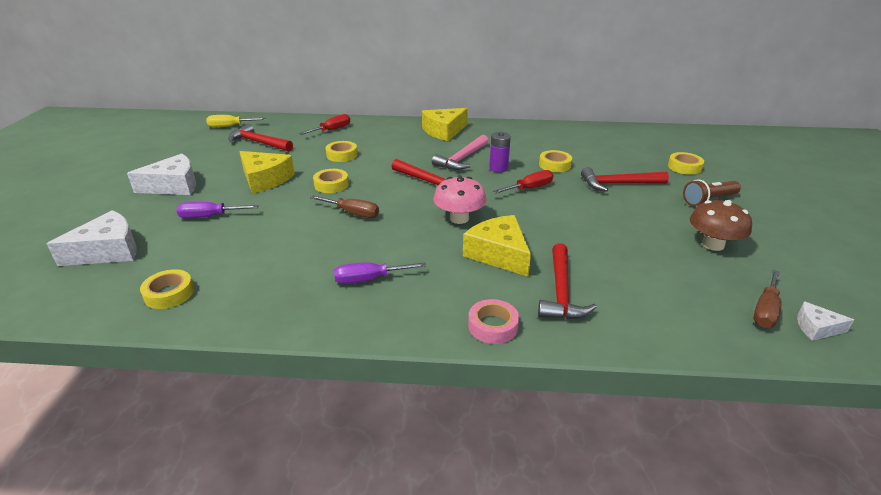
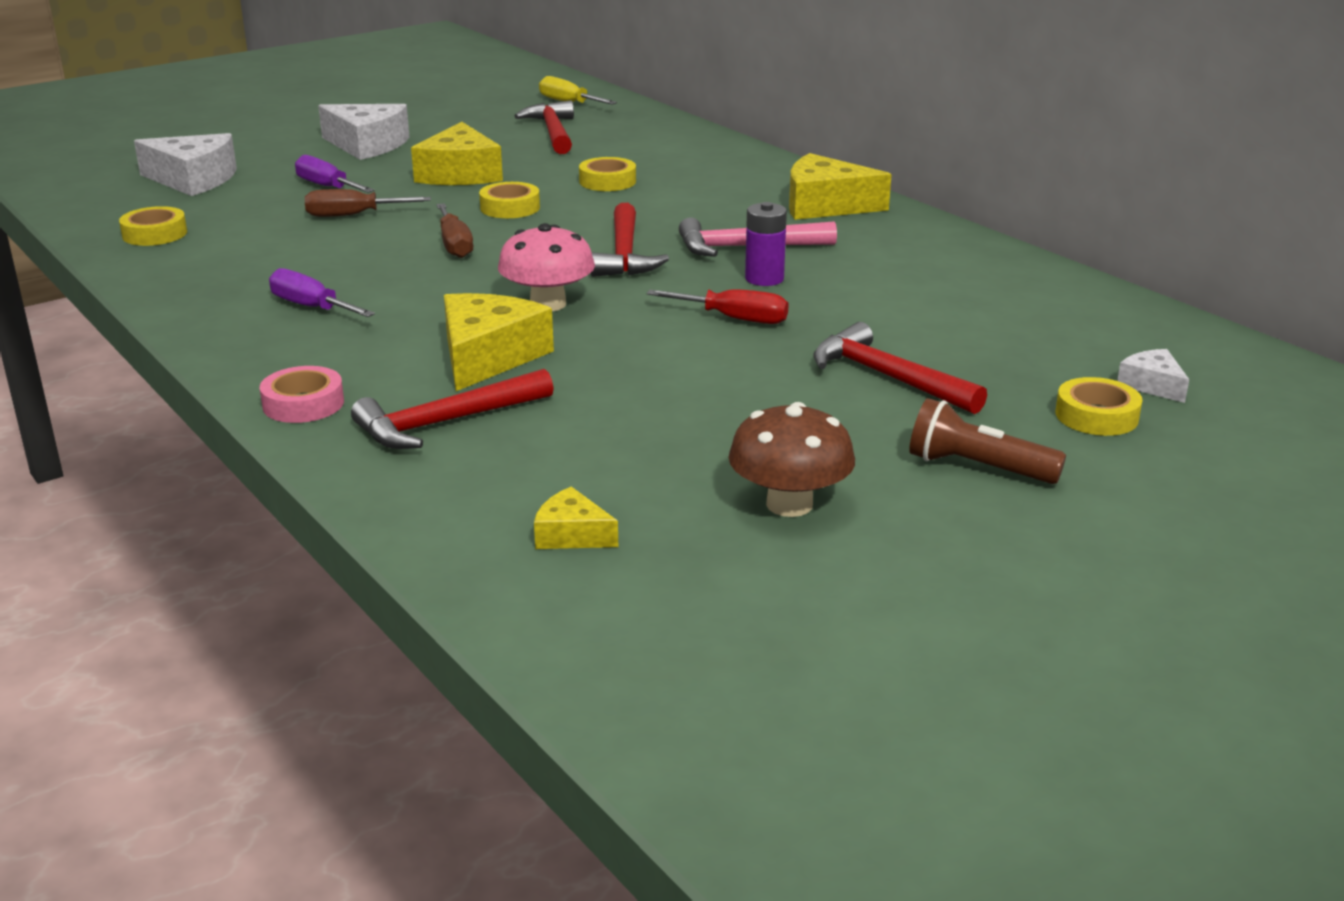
camera: 50 degrees right, 5 degrees down
red screwdriver [299,114,350,135] -> none
yellow tape [539,150,572,172] -> none
brown screwdriver [753,270,782,328] -> brown screwdriver moved to [305,189,431,217]
white cheese [797,301,854,341] -> white cheese moved to [1117,349,1189,403]
none -> yellow cheese [534,486,618,549]

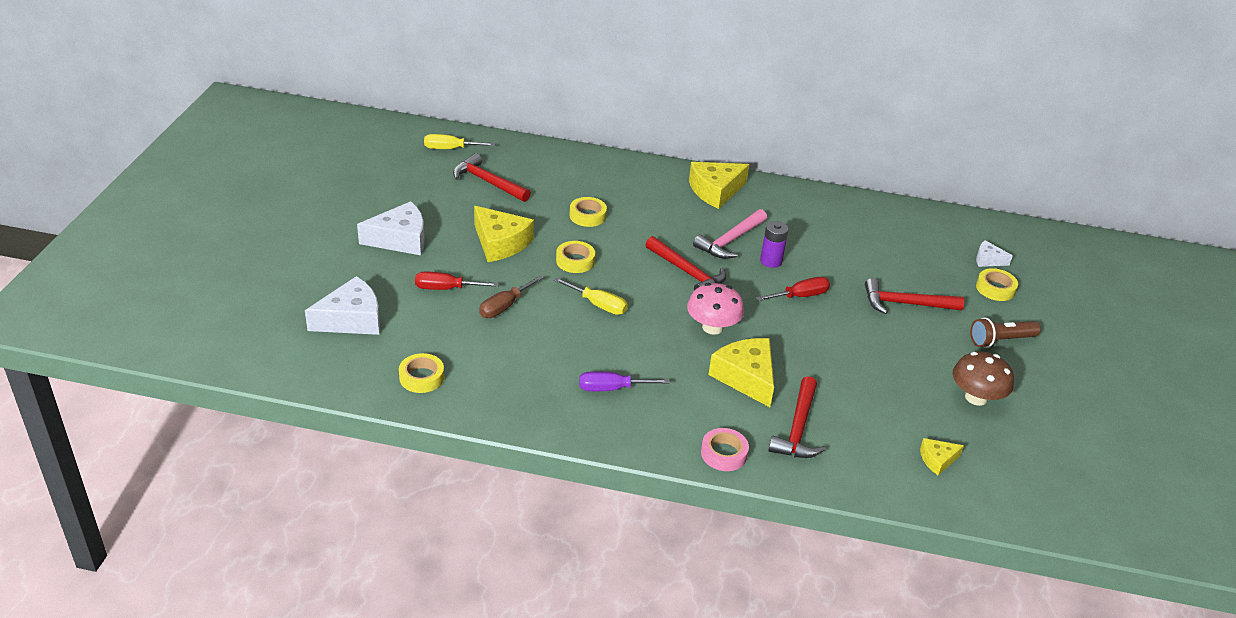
camera: 45 degrees left, 10 degrees up
purple screwdriver [295,155,374,193] -> red screwdriver [415,272,499,290]
brown screwdriver [436,203,473,258] -> yellow screwdriver [554,277,628,315]

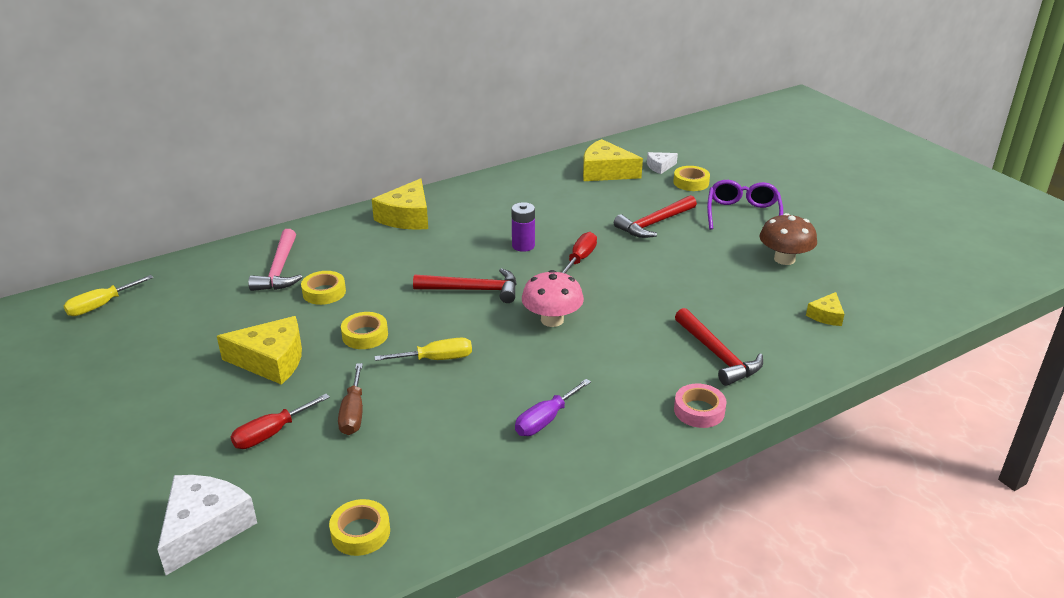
camera: 40 degrees left, 5 degrees down
white cheese [357,201,424,255] -> none
red hammer [453,153,531,202] -> none
pink hammer [693,209,767,259] -> pink hammer moved to [248,229,302,291]
yellow cheese [708,338,774,407] -> yellow cheese moved to [583,139,643,181]
brown flashlight [970,318,1041,348] -> purple glasses [707,180,783,230]

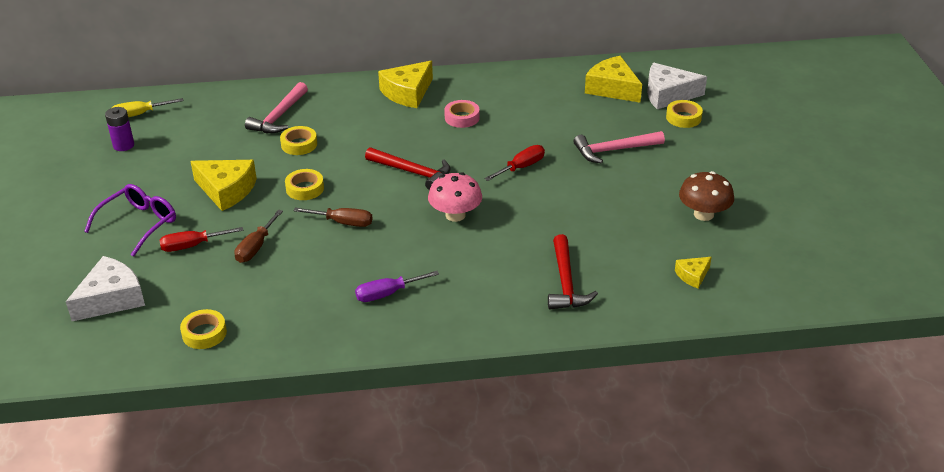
camera: 25 degrees right, 5 degrees up
yellow screwdriver [374,338,472,361] -> brown screwdriver [294,208,372,227]
purple battery [511,202,535,252] -> purple battery moved to [105,107,134,151]
red hammer [614,195,697,238] -> pink hammer [573,131,665,164]
white cheese [647,152,678,174] -> white cheese [647,63,707,109], size x1.90
pink tape [674,383,727,428] -> pink tape moved to [444,100,480,128]
purple glasses [707,180,783,230] -> purple glasses moved to [84,184,176,257]

